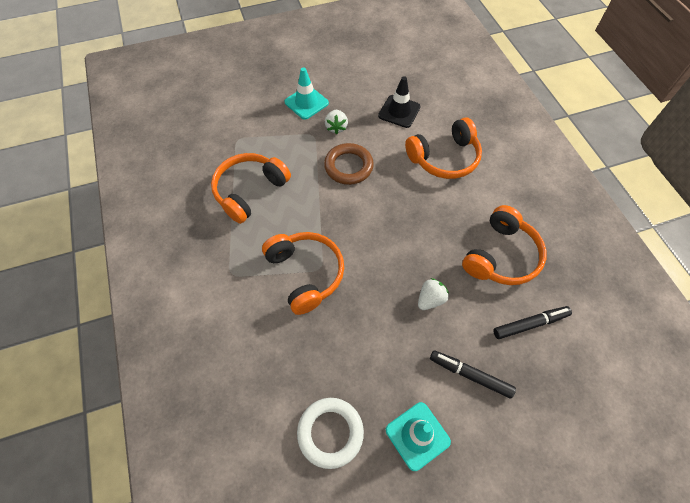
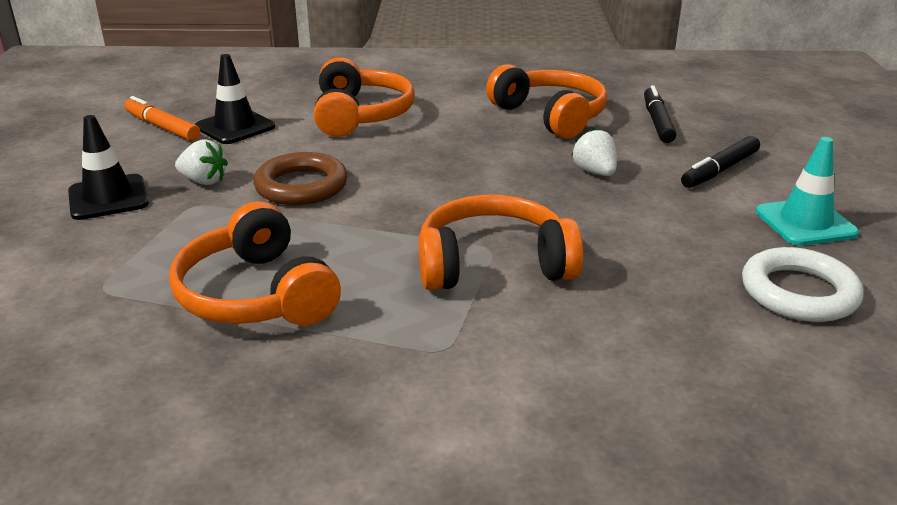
camera: 70 degrees left, 30 degrees down
turquoise traffic cone [284,67,329,119] -> black traffic cone [68,115,149,220]
none -> orange marker [124,96,201,141]

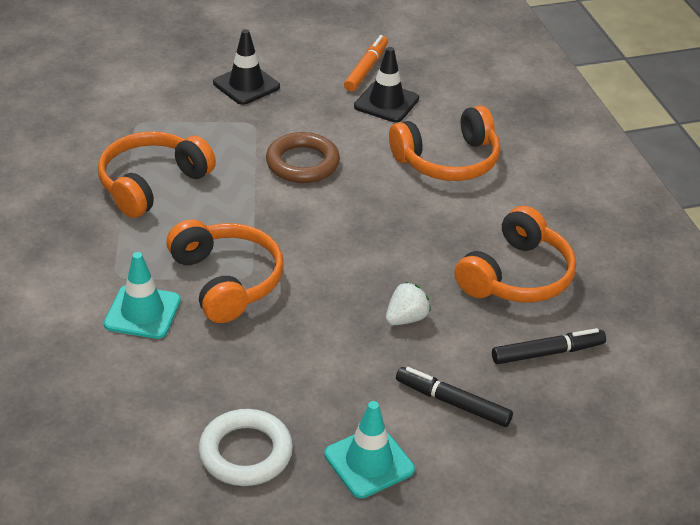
camera: 70 degrees right, 10 degrees up
white strawberry [175,139,228,185] -> none
none -> turquoise traffic cone [104,252,181,339]

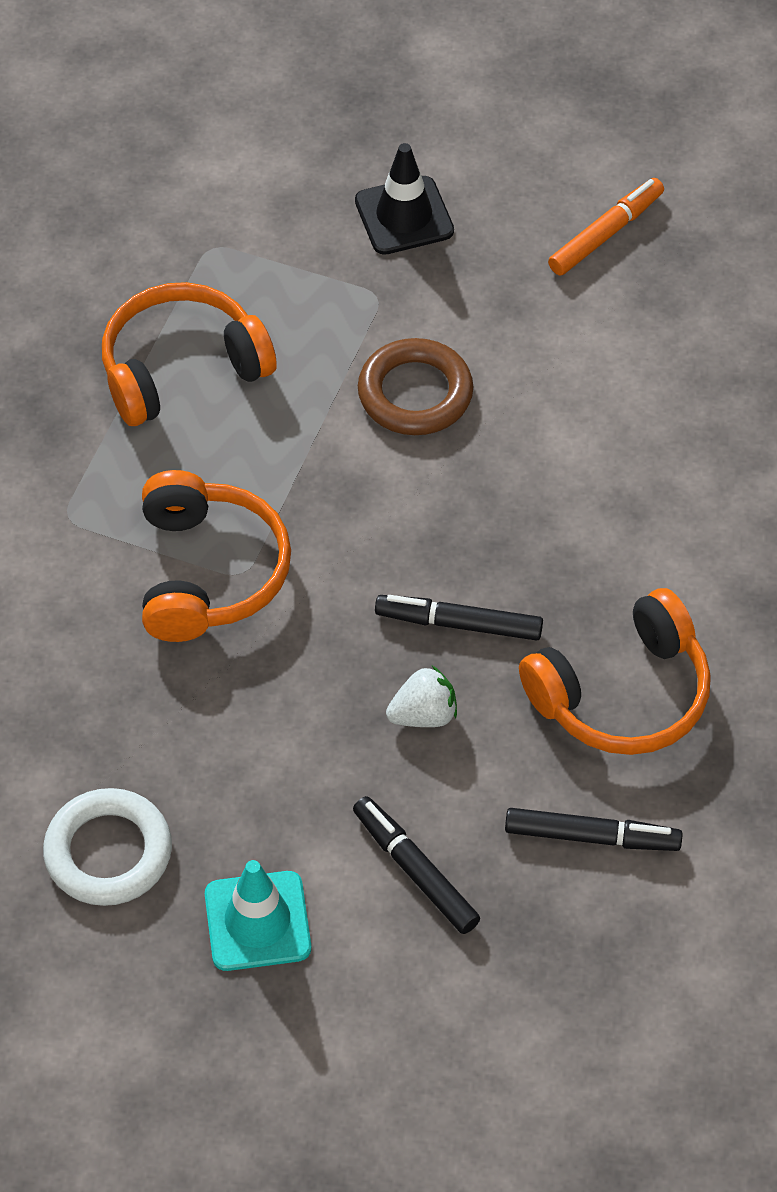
camera: 25 degrees right, 15 degrees up
turquoise traffic cone [104,252,181,339] -> none
black traffic cone [354,47,419,123] -> none
orange headphones [389,105,500,181] -> none
none -> black marker [375,595,543,641]

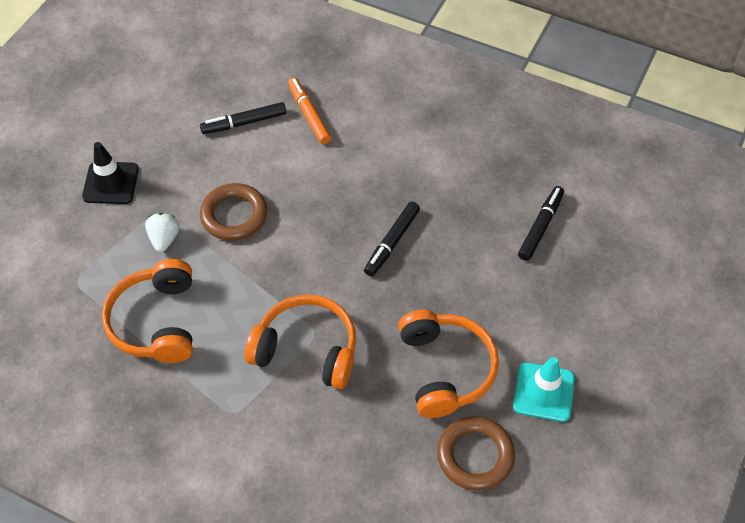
camera: 70 degrees left, 0 degrees up
white ring [43,788,172,906] -> brown ring [437,416,515,491]
black marker [353,796,480,934] -> black marker moved to [200,102,287,134]
white strawberry [386,666,457,727] -> white strawberry moved to [145,213,179,252]
orange headphones [519,588,711,755] -> orange headphones moved to [398,310,499,418]
orange marker [548,178,664,276] -> orange marker moved to [288,77,331,144]

